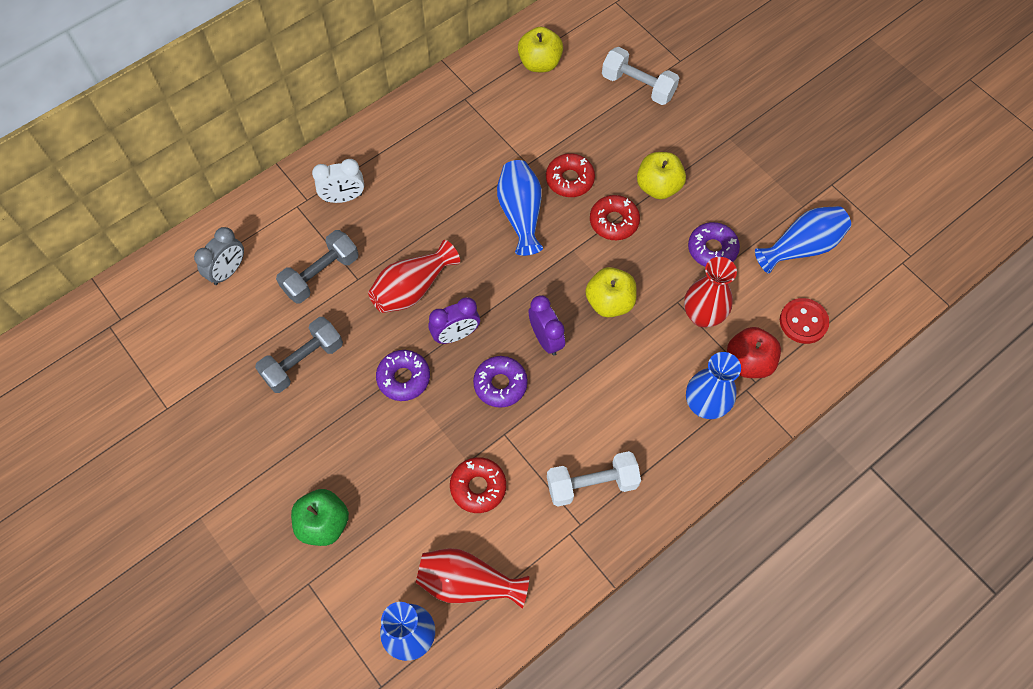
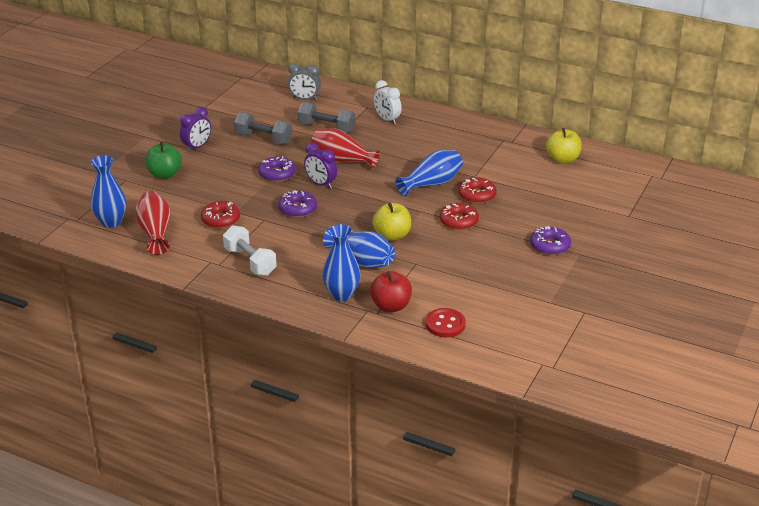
camera: 65 degrees right, 30 degrees down
purple clock [529,295,565,356] -> purple clock moved to [180,107,211,152]
white dumbbell [602,47,679,105] -> none
yellow apple [637,152,686,199] -> none
red vase [684,257,737,328] -> none
purple donut [688,222,740,267] -> purple donut moved to [530,226,571,255]
blue vase [755,206,851,274] -> blue vase moved to [323,228,395,269]

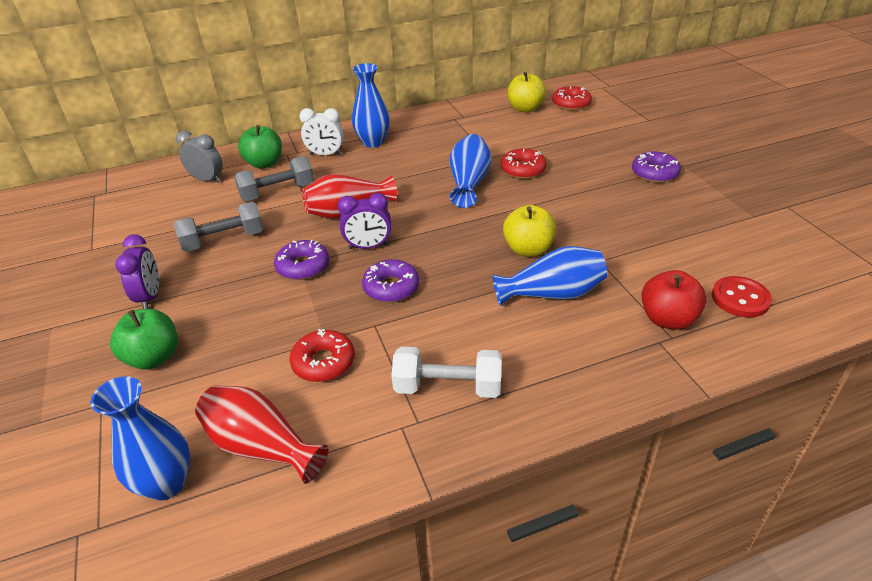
camera: 45 degrees left, 5 degrees up
grey clock [288,63,321,100] -> grey clock turned 120 degrees counterclockwise [176,131,223,183]
blue vase [322,224,361,301] -> blue vase moved to [352,63,390,148]
red donut [440,203,479,230] -> red donut moved to [552,86,592,111]
none -> green apple [238,125,282,169]

